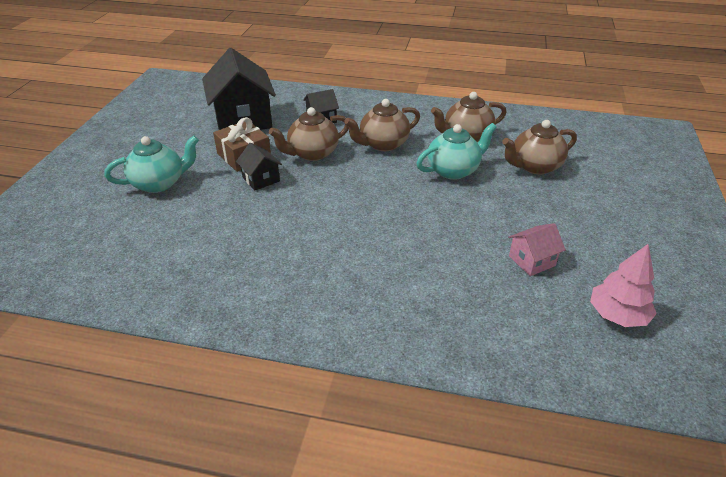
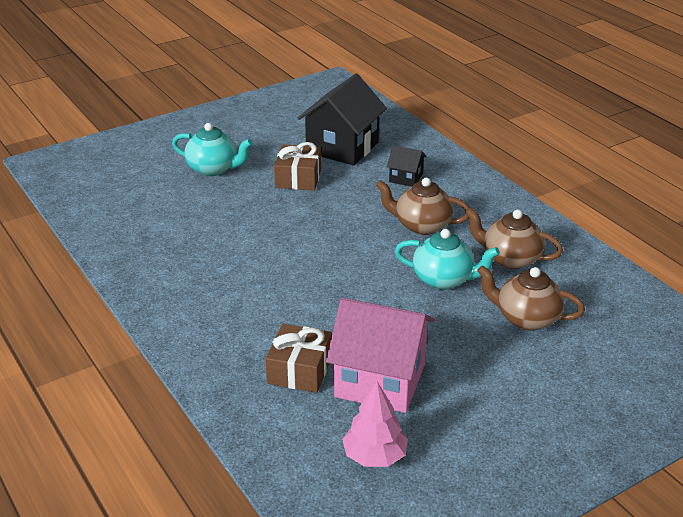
camera: 45 degrees right, 5 degrees down
black house [236,143,282,190] -> none
brown teapot [269,107,349,161] -> none
pink house [508,223,566,276] -> pink house [326,298,435,413], size x2.10
none -> brown gift [266,324,332,393]

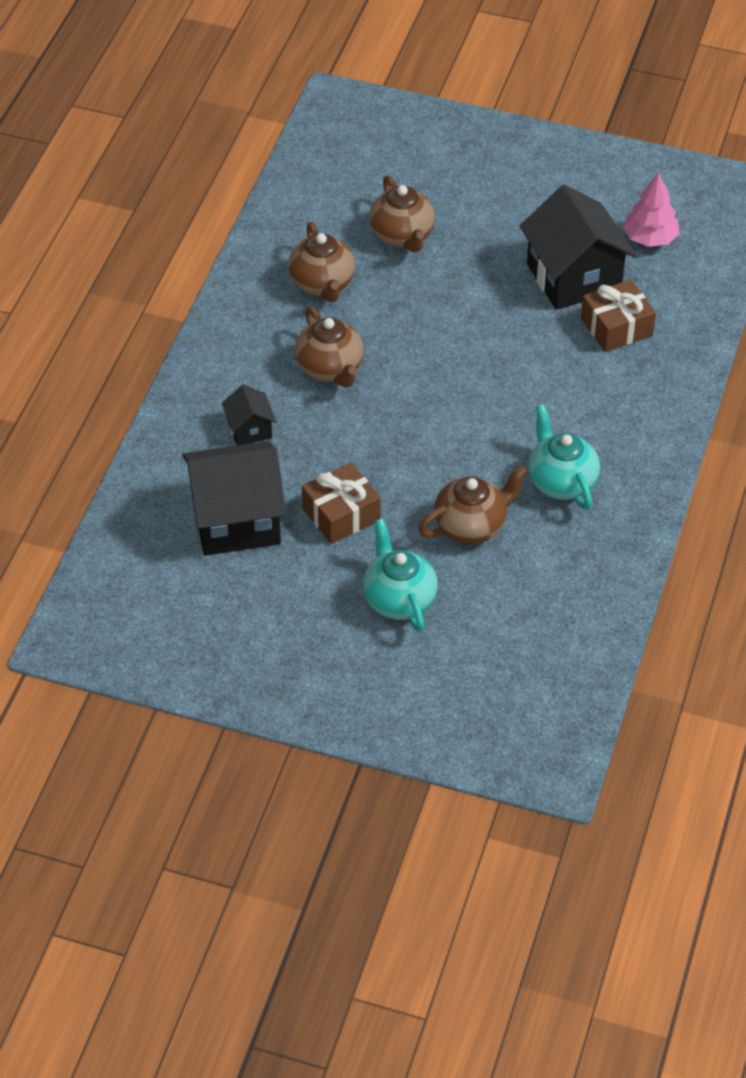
camera: 130 degrees left, 15 degrees up
pink house [326,298,435,413] -> black house [519,185,636,310]
turquoise teapot [395,229,500,290] -> turquoise teapot moved to [528,404,600,510]
none -> brown teapot [418,465,528,544]

